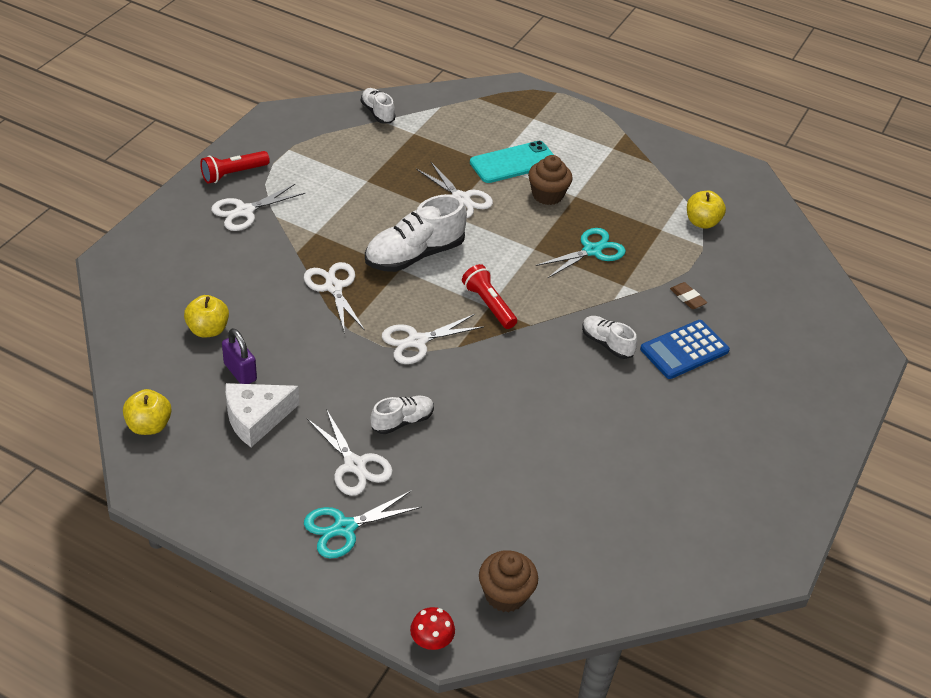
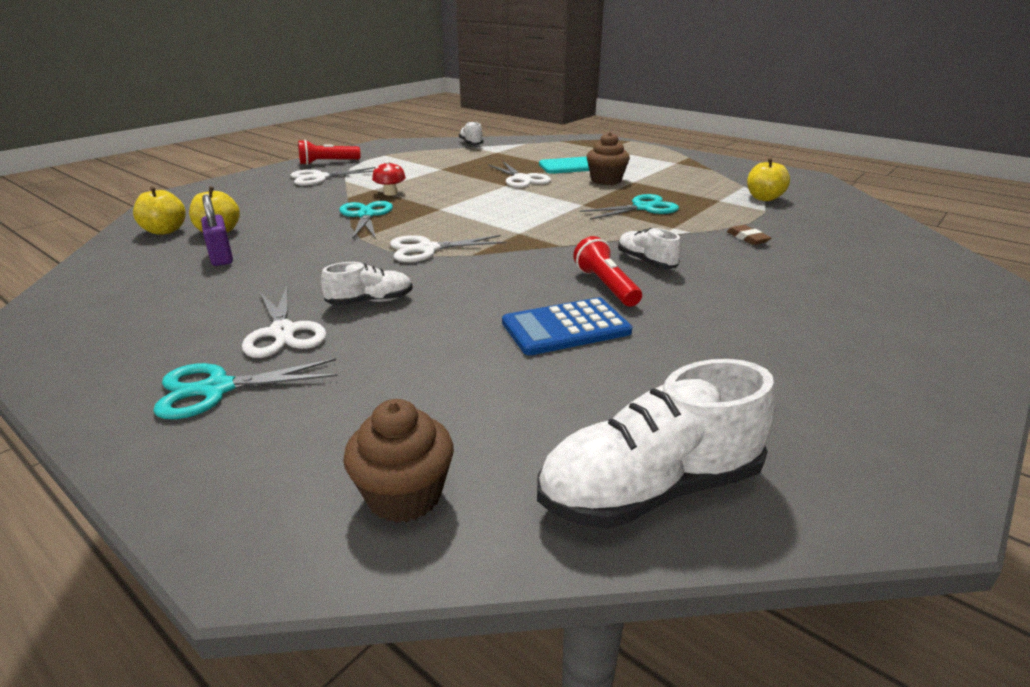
camera: 15 degrees right, 15 degrees down
yellow apple [123,389,172,435] -> yellow apple moved to [133,186,186,235]
white cheese [226,383,299,447] -> none
white scissors [304,262,365,334] -> turquoise scissors [339,201,393,240]
white shoe [365,194,467,272] -> white shoe moved to [537,359,776,529]
red mushroom [410,607,455,650] -> red mushroom moved to [372,161,406,196]
red flashlight [462,264,517,329] -> red flashlight moved to [573,236,642,307]
blue calculator [640,320,730,379] -> blue calculator moved to [502,297,632,355]

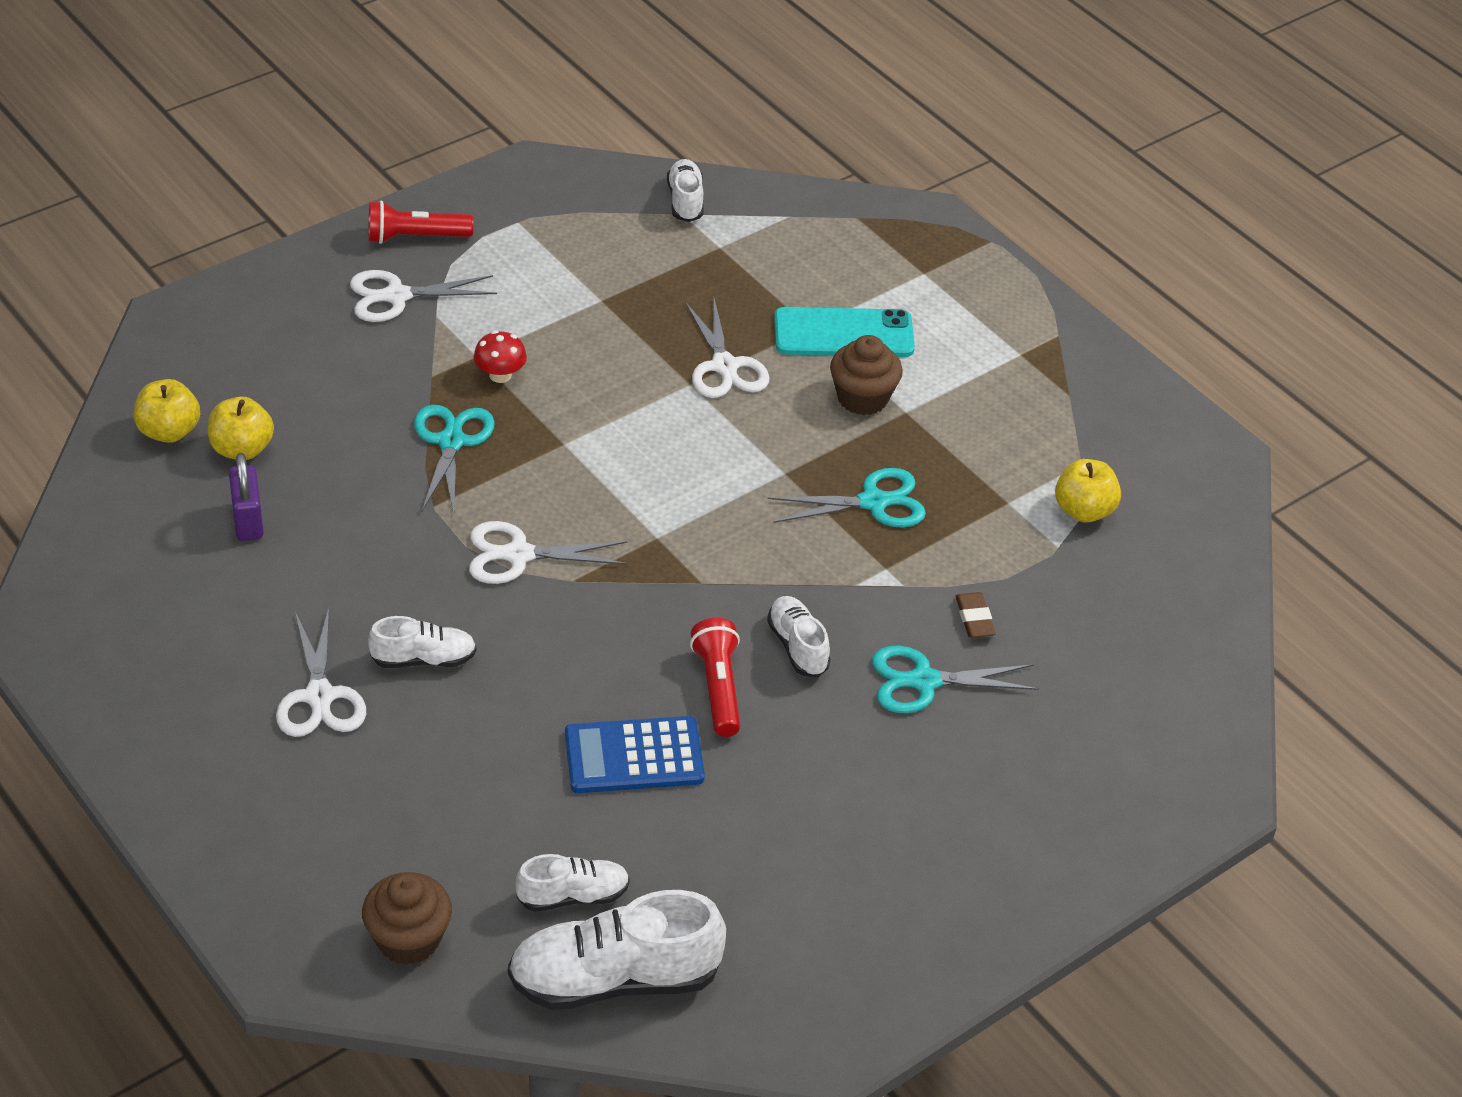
camera: 10 degrees right, 15 degrees up
turquoise scissors [153,358,338,419] -> turquoise scissors moved to [872,646,1039,713]
none -> white shoe [516,854,630,912]

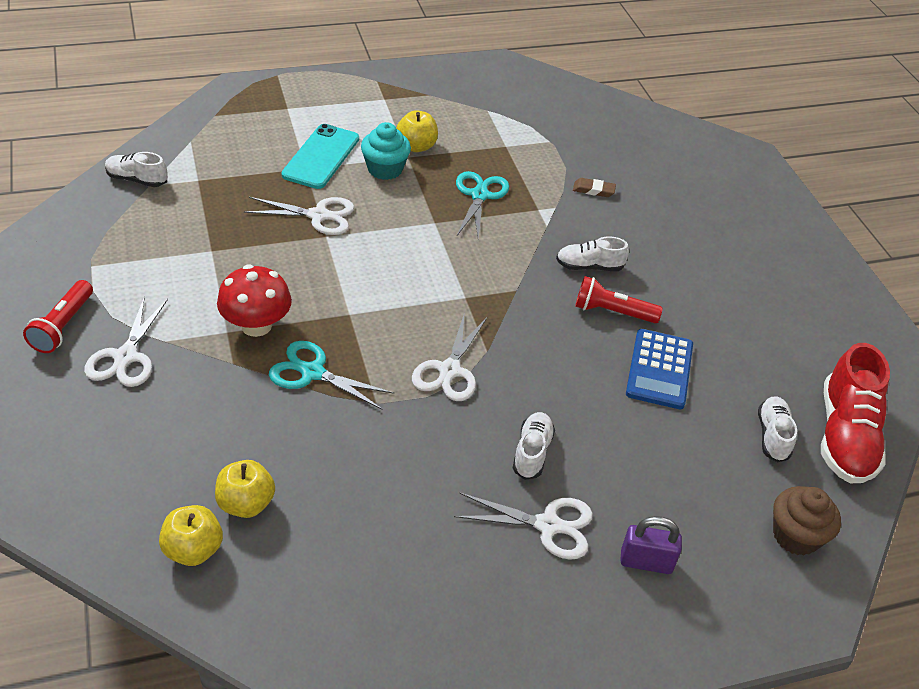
camera: 70 degrees left, 0 degrees up
purple padlock [229,453,264,541] -> purple padlock moved to [620,516,682,574]
red mushroom [474,331,527,383] -> red mushroom [217,264,292,337], size x1.70
white shoe [508,890,726,1010] -> red shoe [821,343,890,483]
brown cupcake [830,335,903,415] -> turquoise cupcake [361,122,411,180]
turquoise scissors [872,646,1039,713] -> none
yellow apple [1055,459,1121,522] -> yellow apple moved to [396,110,438,152]

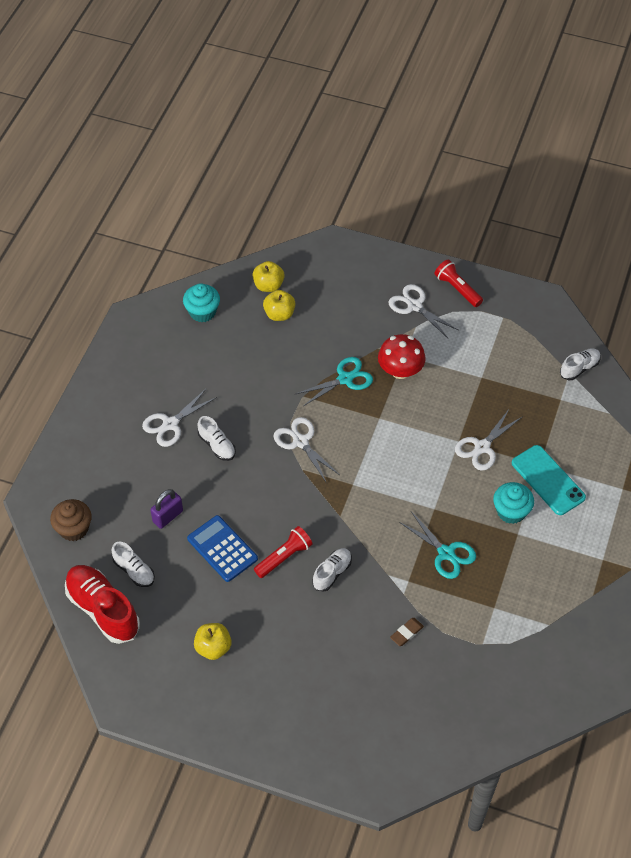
camera: 130 degrees right, 10 degrees up
yellow apple [396,110,438,152] -> yellow apple moved to [194,623,232,660]
purple padlock [620,516,682,574] -> purple padlock moved to [151,489,183,529]
none -> turquoise cupcake [183,283,220,322]

